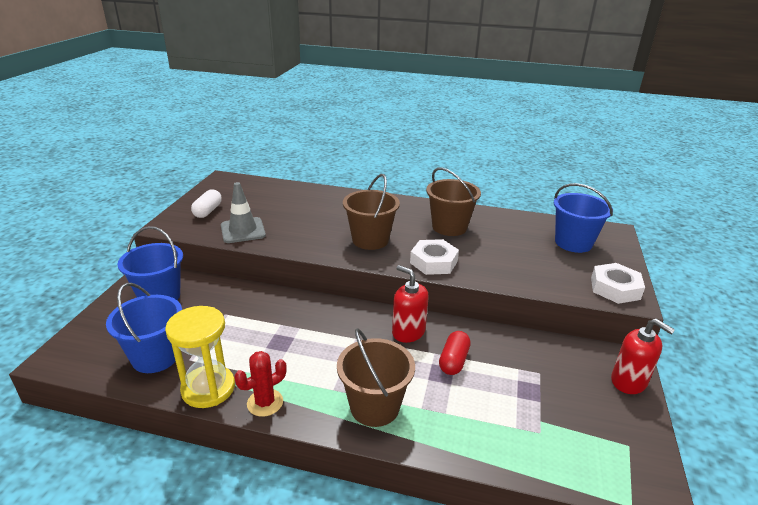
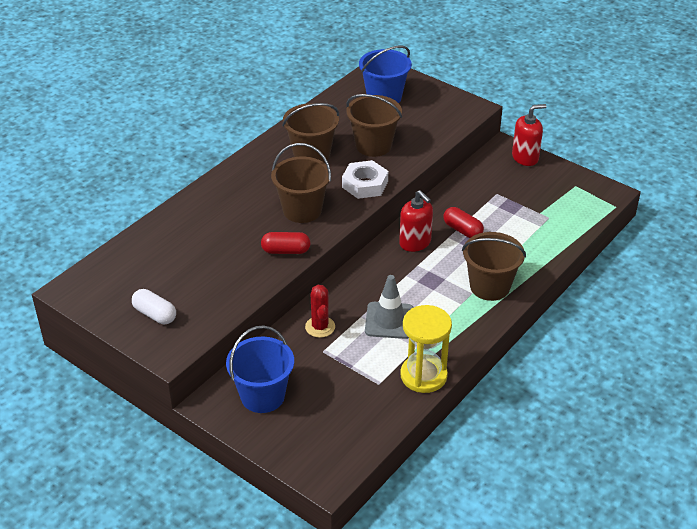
camera: 65 degrees left, 10 degrees up
blue bucket [106,283,182,373] -> none
grey traffic cone [221,182,266,243] -> grey traffic cone moved to [365,275,414,339]
red cactus [234,351,287,417] -> red cactus moved to [305,285,335,338]
red soap dispenser [392,265,429,343] -> red soap dispenser turned 105 degrees counterclockwise [399,190,433,252]
white nut [591,263,645,304] -> none
none -> red capsule [261,232,311,254]
none -> brown bucket [346,94,402,157]

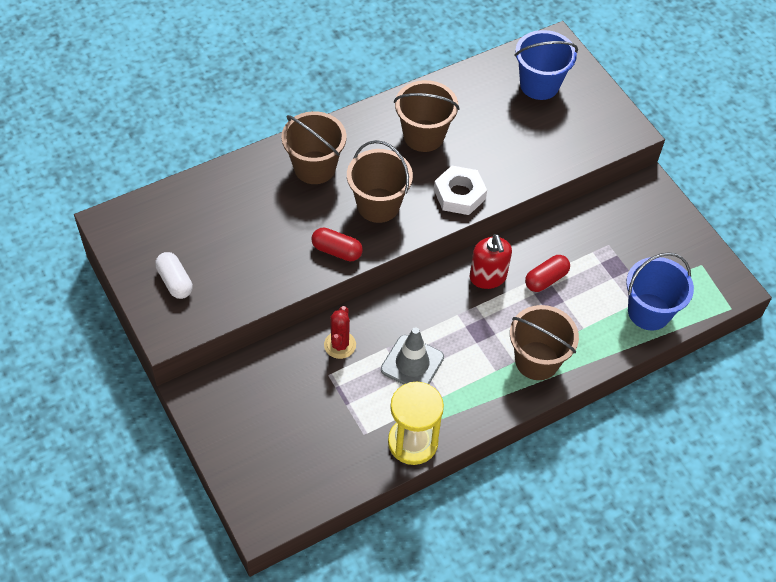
camera: 20 degrees right, 15 degrees up
blue bucket [226,325,294,413] -> blue bucket moved to [626,252,694,330]
brown bucket [346,94,402,157] -> brown bucket moved to [281,111,347,184]
red capsule [443,207,484,238] -> red capsule turned 75 degrees clockwise [525,255,570,292]
red soap dispenser [512,104,546,166] -> none

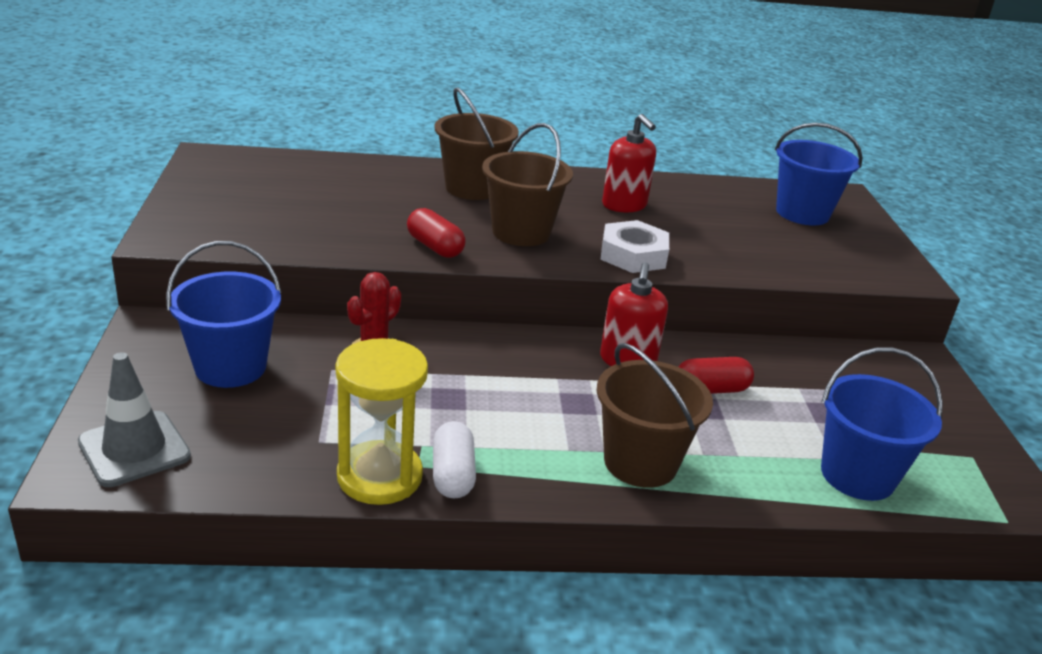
camera: 25 degrees right, 25 degrees down
white capsule [155,252,193,299] -> white capsule moved to [433,421,476,498]
grey traffic cone [381,327,444,385] -> grey traffic cone moved to [78,352,191,487]
brown bucket [394,80,459,152] -> red soap dispenser [602,114,656,213]
none -> blue bucket [166,241,281,388]

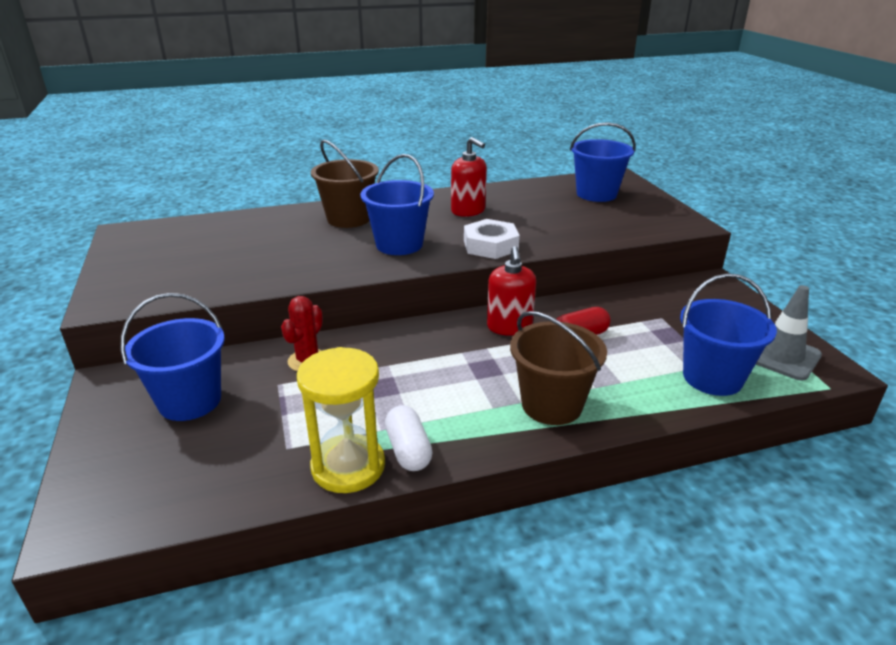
camera: 10 degrees left, 0 degrees up
grey traffic cone [78,352,191,487] -> grey traffic cone moved to [756,285,822,381]
red capsule [407,208,466,258] -> none
brown bucket [482,123,573,246] -> blue bucket [360,154,434,255]

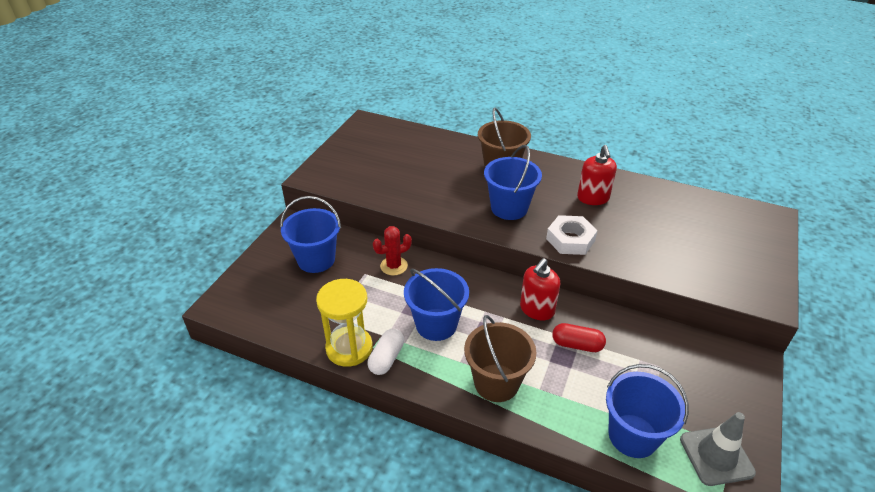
camera: 40 degrees right, 10 degrees up
blue bucket [570,122,636,202] -> blue bucket moved to [404,268,469,341]

